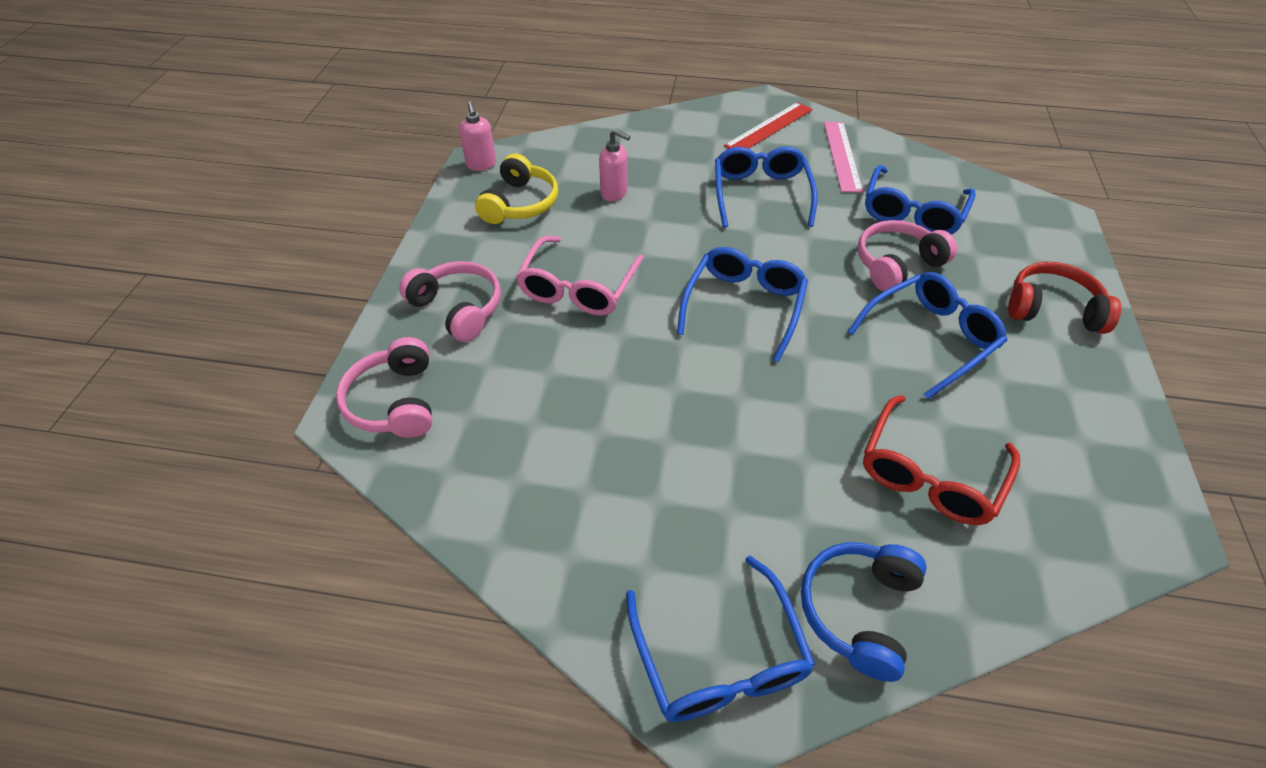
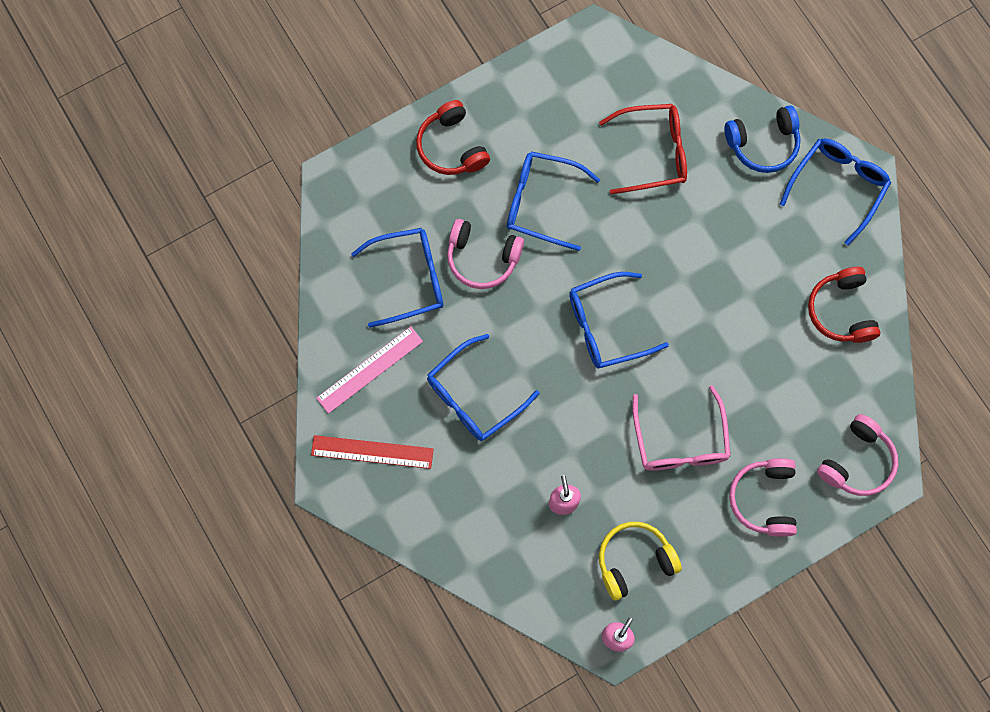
camera: 130 degrees left, 25 degrees up
pink glasses [516,236,644,316] -> pink glasses turned 105 degrees clockwise [633,385,731,471]
none -> red headphones [808,267,881,343]

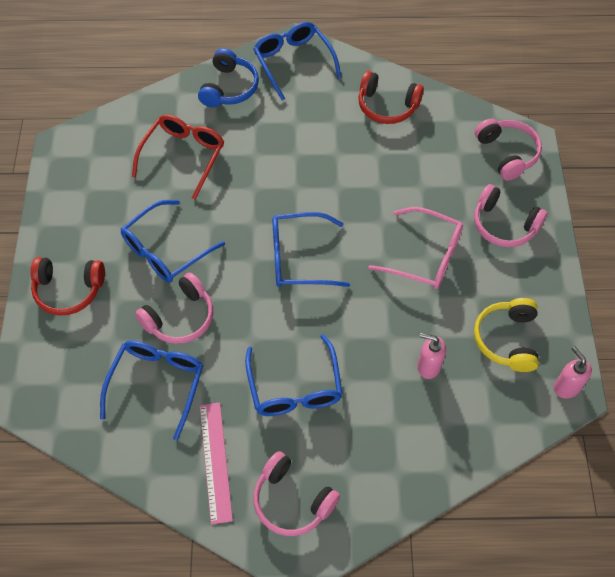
camera: 60 degrees left, 15 degrees down
red ruler [311,435,434,469] -> pink headphones [254,451,340,536]
blue glasses [569,272,669,368] -> blue glasses turned 75 degrees clockwise [272,212,350,287]

